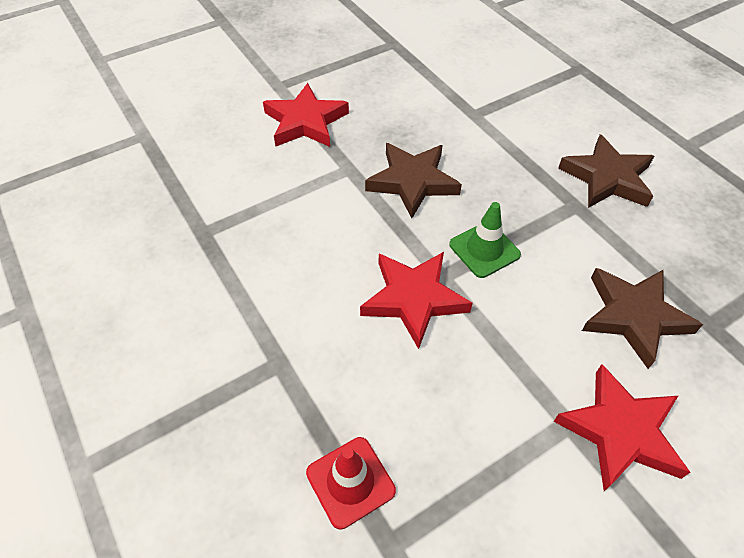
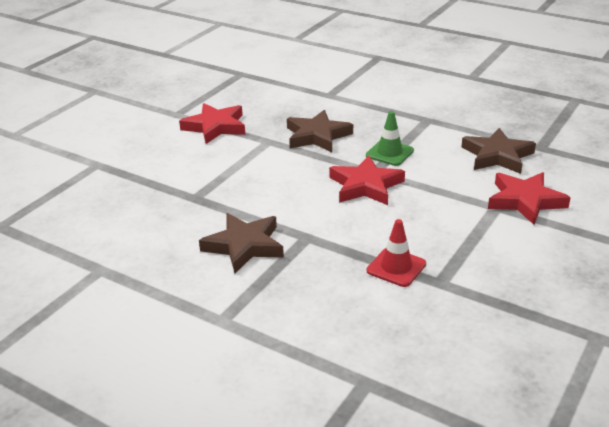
camera: 25 degrees left, 20 degrees down
brown star [558,134,654,208] -> brown star moved to [199,213,284,273]

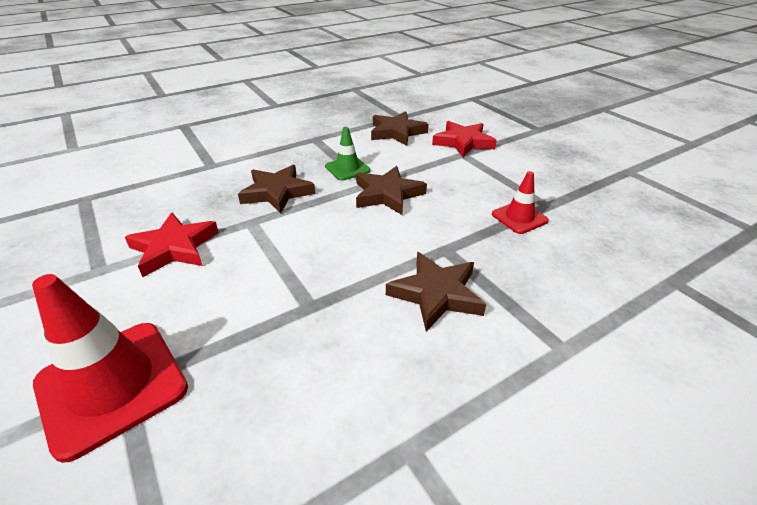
camera: 65 degrees left, 5 degrees up
red star [329,156,405,205] -> brown star [356,166,427,215]
none -> red traffic cone [32,274,188,463]

